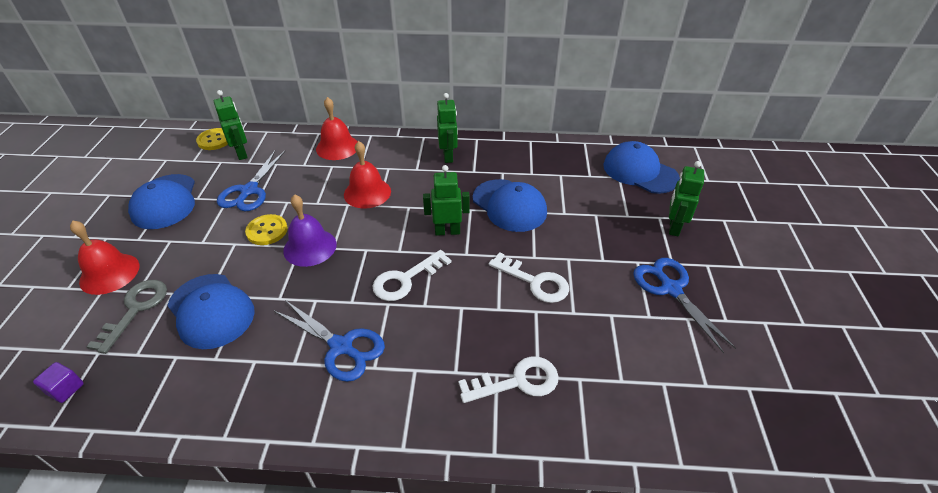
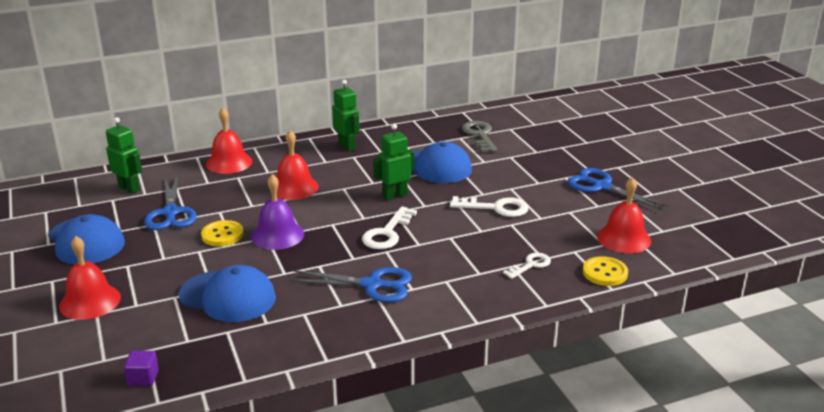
camera: 25 degrees left, 15 degrees down
grey key [86,280,167,354] -> grey key moved to [462,121,497,152]
yellow button [196,128,228,150] -> yellow button moved to [583,256,628,286]
white key [458,356,559,403] -> white key [503,253,551,279], size x0.65
blue cap [603,141,680,194] -> none
green robot [669,161,704,236] -> none
none -> red bell [597,177,651,253]

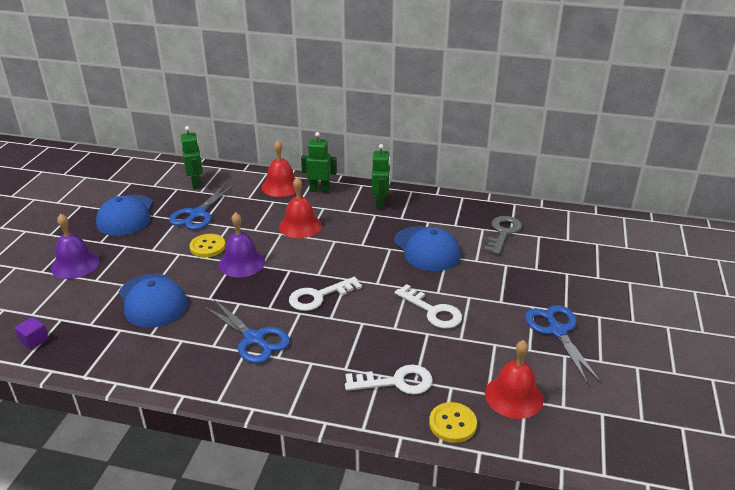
camera: 35 degrees right, 5 degrees up
red bell [59,236,121,320] -> purple bell [51,214,100,279]
green robot [373,124,414,200] -> green robot moved to [301,132,337,193]
white key [503,253,551,279] -> white key [345,365,433,395], size x1.54

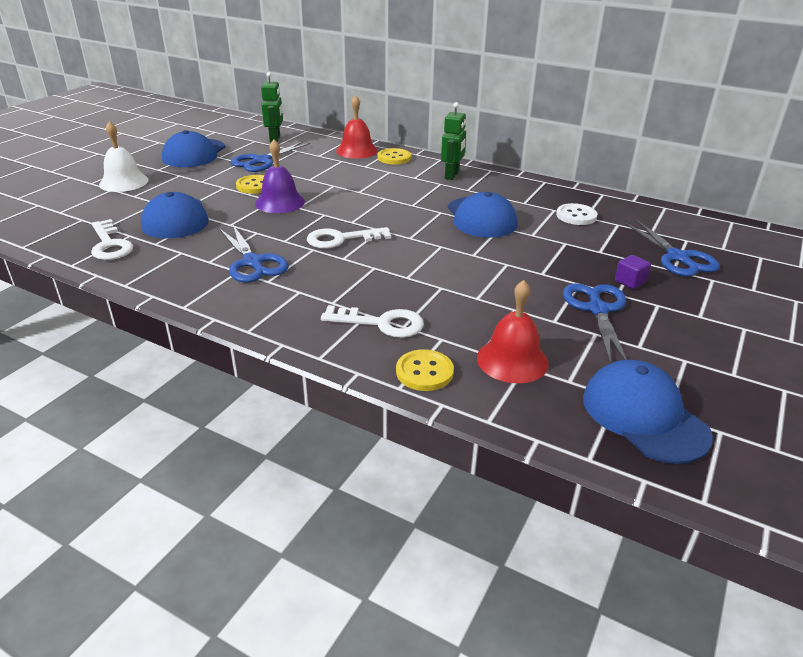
camera: 15 degrees right, 0 degrees up
purple cube [15,317,48,349] -> purple cube moved to [615,255,651,289]
purple bell [51,214,100,279] -> white bell [99,121,149,192]
red bell [279,177,322,238] -> none
green robot [301,132,337,193] -> yellow button [378,148,411,164]
white key [395,284,462,329] -> white key moved to [91,219,133,260]
grey key [484,216,522,255] -> white button [556,203,598,225]
none -> blue cap [583,360,713,464]
none -> blue scissors [624,219,720,276]

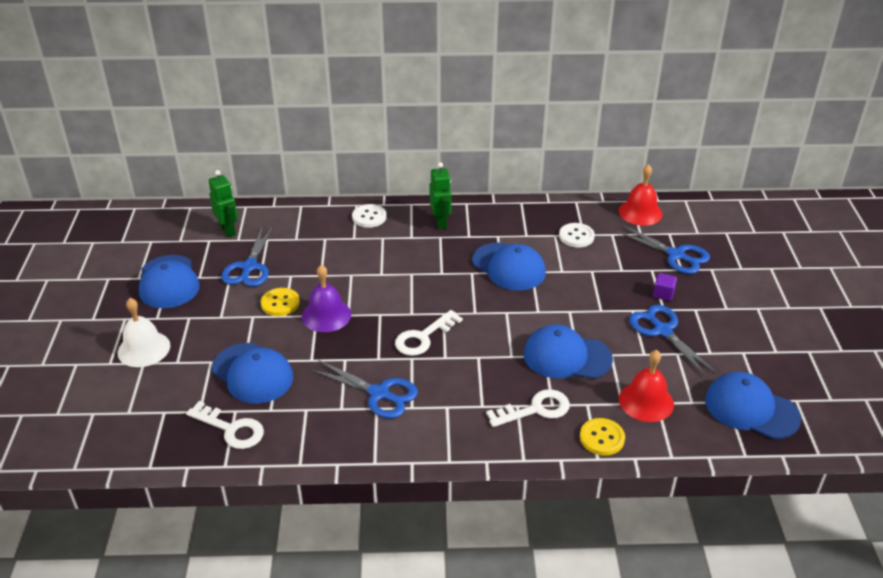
camera: 30 degrees left, 5 degrees up
red bell [336,95,378,159] -> red bell moved to [619,164,663,226]
yellow button [378,148,411,164] -> white button [352,204,387,228]
none -> blue cap [524,324,613,379]

